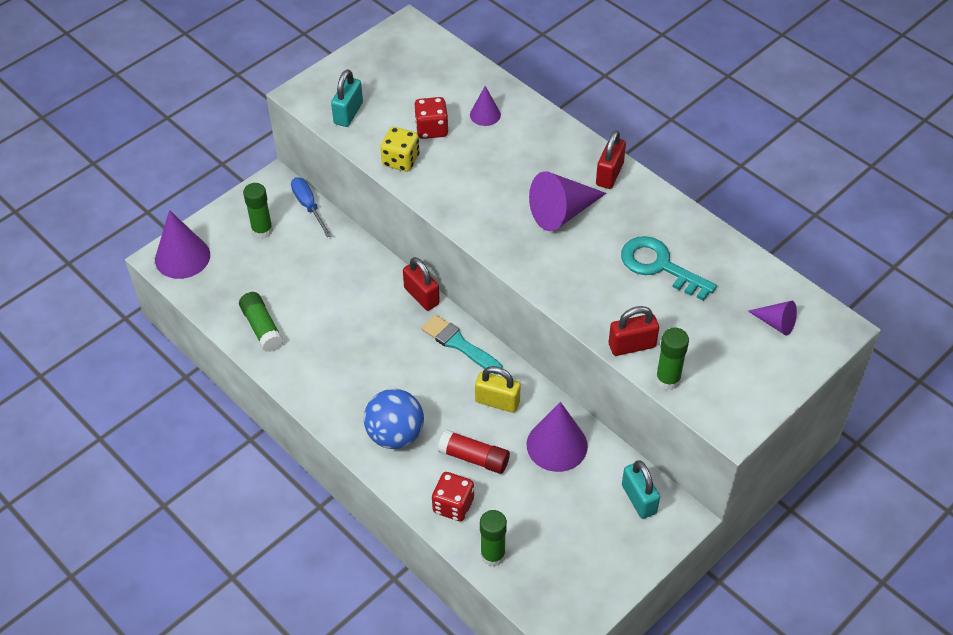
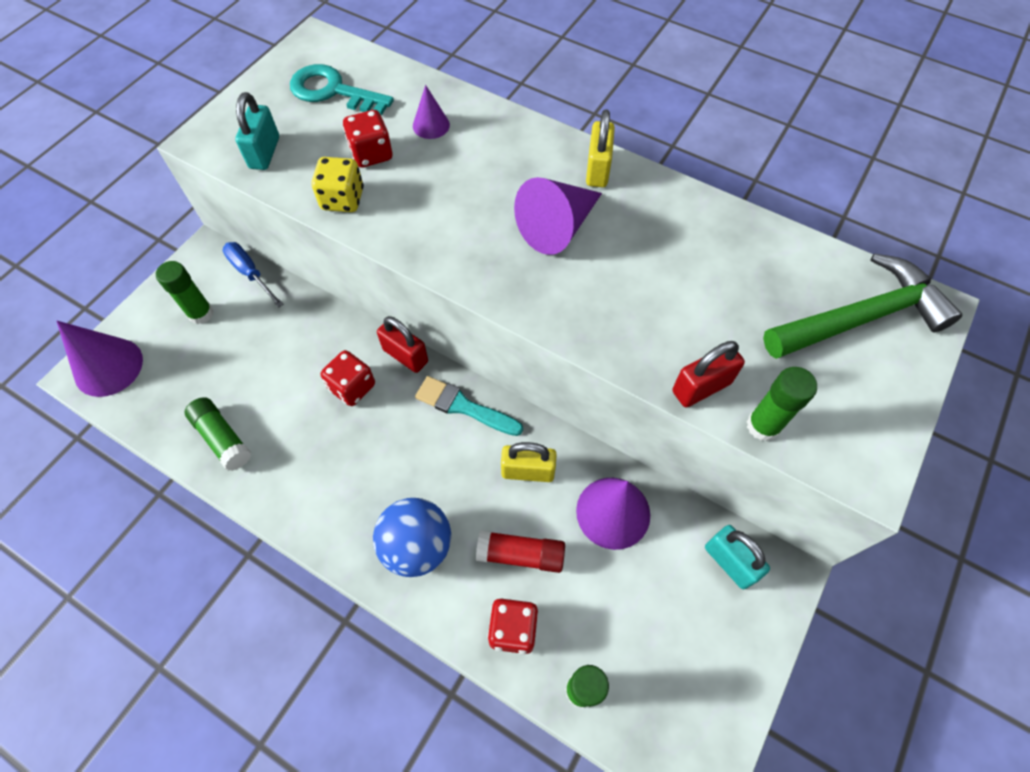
camera: 15 degrees left, 10 degrees up
red padlock [596,130,626,189] -> yellow padlock [586,109,615,187]
turquoise key [621,236,717,301] -> turquoise key moved to [290,64,394,116]
purple cone [748,301,797,336] -> green hammer [763,253,963,359]
none -> red dice [321,350,375,406]

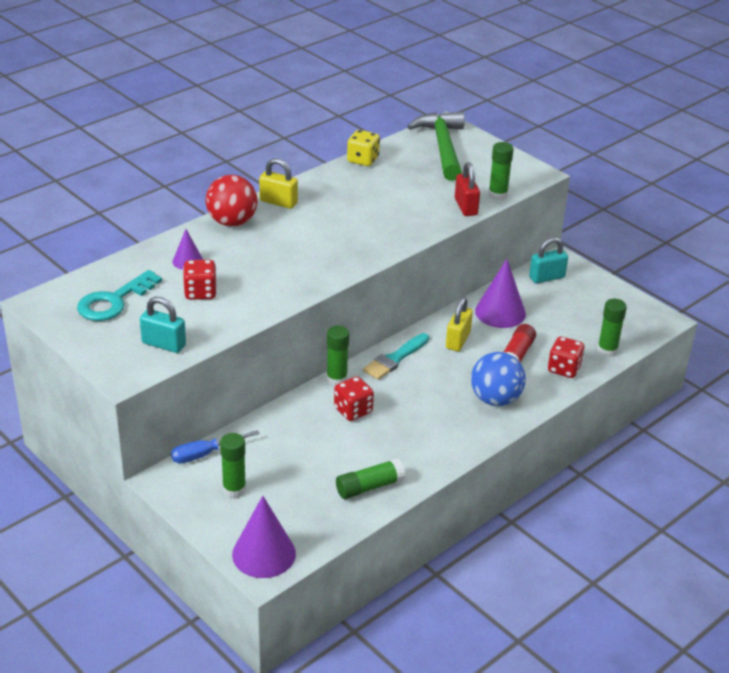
camera: 75 degrees left, 25 degrees down
yellow dice [312,157,364,212] -> yellow dice moved to [347,130,380,166]
red padlock [377,316,428,373] -> green glue stick [327,326,349,386]
purple cone [514,177,602,255] -> none
none -> red ball [206,175,258,227]

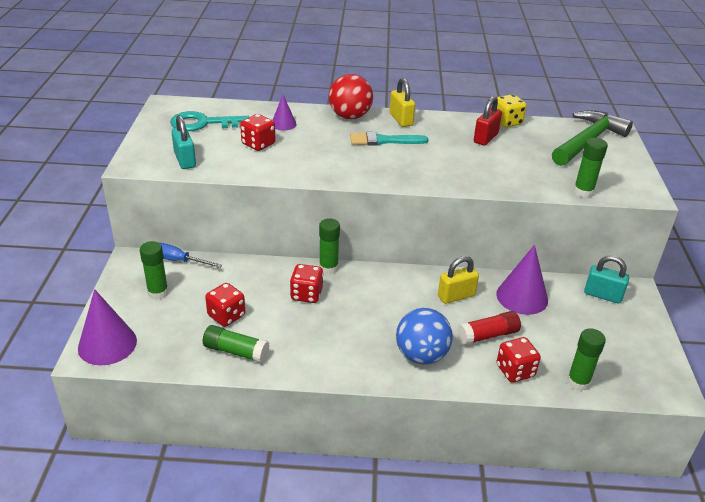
camera: 45 degrees right, 0 degrees up
turquoise brush [363,333,429,380] -> turquoise brush moved to [350,132,429,146]
red padlock [455,162,480,216] -> red padlock moved to [474,96,502,146]
none -> red dice [205,283,245,327]

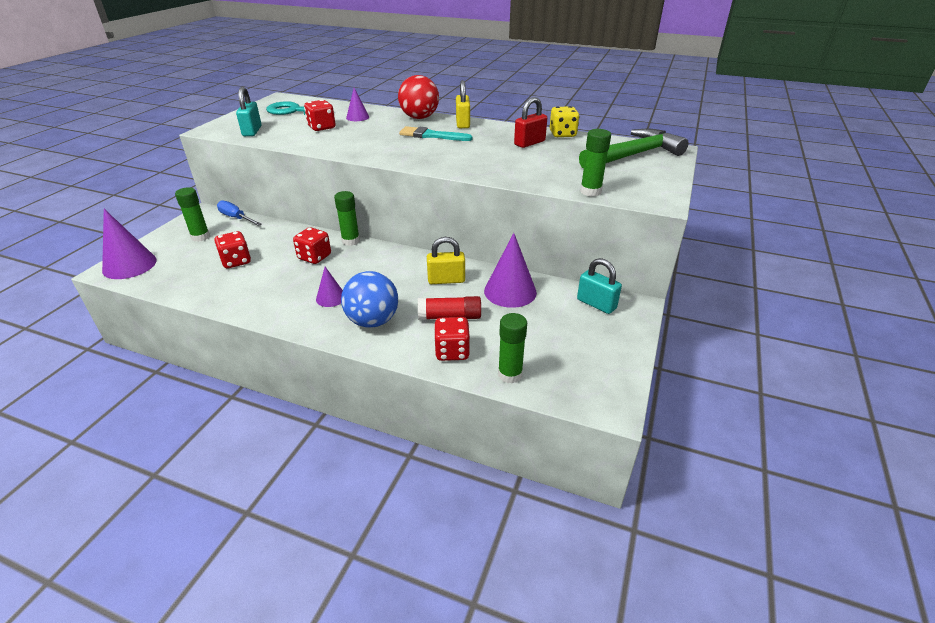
camera: 20 degrees right, 0 degrees up
green glue stick [203,325,269,363] -> none
none -> purple cone [316,267,343,307]

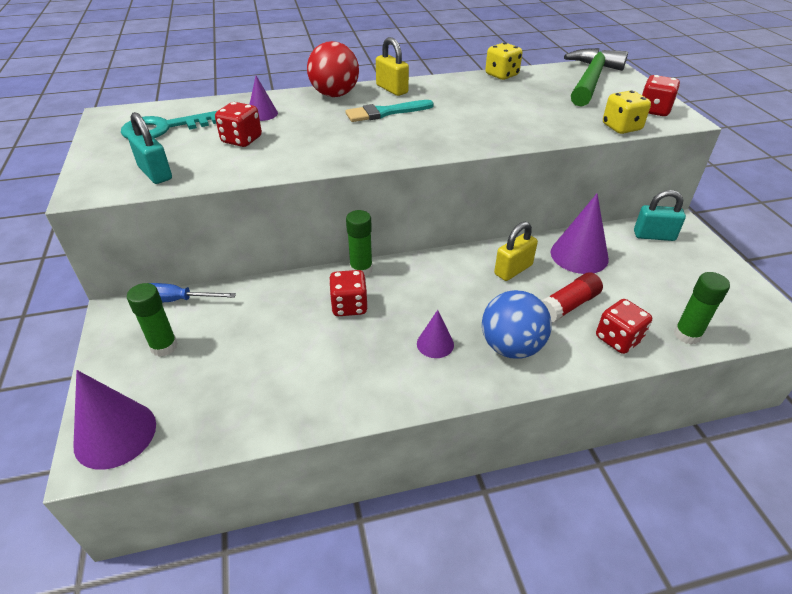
camera: 35 degrees left, 5 degrees up
red dice [215,231,251,268] -> red dice moved to [642,75,680,116]
red padlock [514,97,547,148] -> none
green glue stick [580,129,611,196] -> yellow dice [603,90,651,134]

